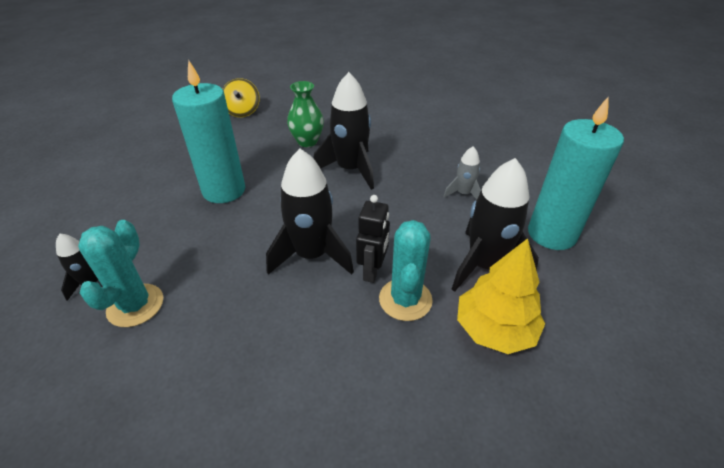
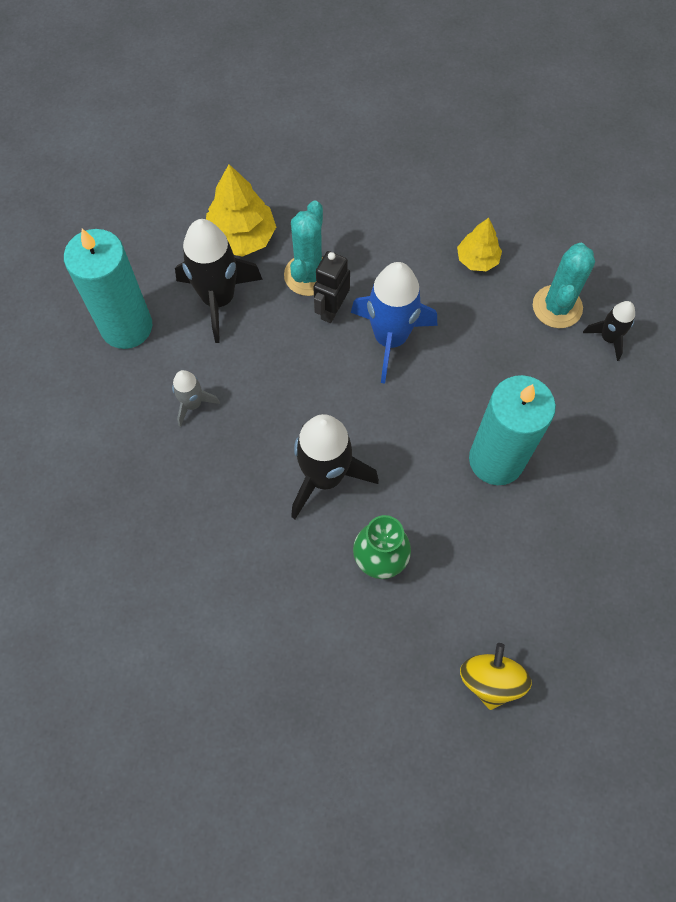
camera: 170 degrees left, 25 degrees up
black rocket [266,149,354,275] -> blue rocket [351,262,437,384]
none -> yellow tree [457,218,502,271]

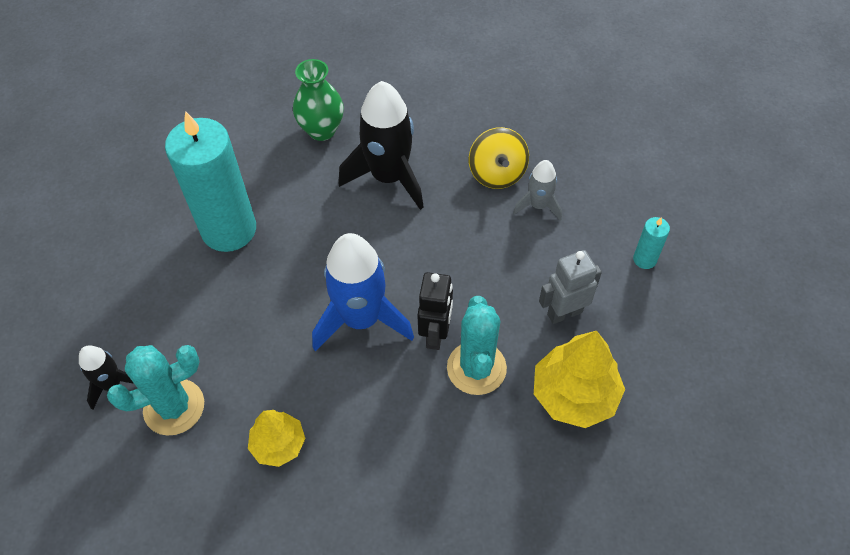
camera: 165 degrees right, 10 degrees down
turquoise candle [64,229,152,349] -> turquoise candle [633,217,670,269], size x0.41
black rocket [175,219,263,343] -> grey robot [539,250,602,324]
yellow spinning top [460,643,532,710] -> yellow spinning top moved to [469,127,529,189]
turquoise cactus [533,243,595,328] -> turquoise cactus turned 60 degrees clockwise [107,345,204,436]

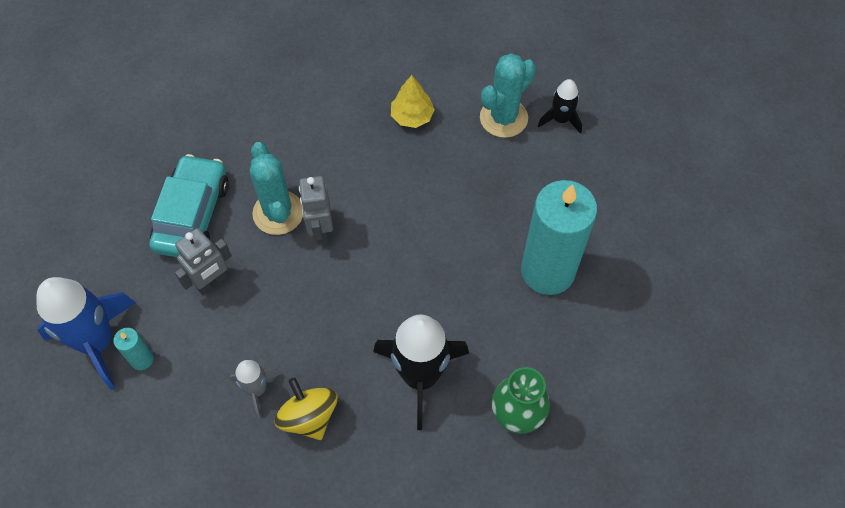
camera: 160 degrees right, 5 degrees up
blue rocket [312,233,414,351] -> blue rocket moved to [36,277,136,390]
black robot [417,272,453,350] -> grey robot [299,176,333,244]
yellow tree [534,331,625,428] -> turquoise car [149,154,229,257]

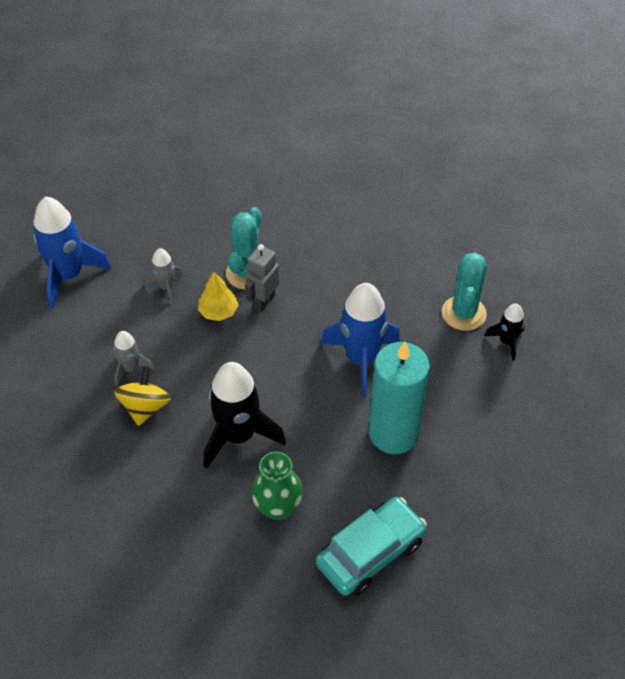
camera: 40 degrees right, 10 degrees down
turquoise candle [113,328,154,370] -> none
turquoise car [149,154,229,257] -> turquoise car moved to [316,497,427,596]
grey robot [175,228,232,295] -> grey rocket [145,248,183,304]
yellow tree [391,75,435,128] -> yellow tree moved to [198,272,238,321]
turquoise cactus [480,53,536,138] -> turquoise cactus turned 75 degrees counterclockwise [442,253,487,331]
none -> blue rocket [320,283,400,397]

